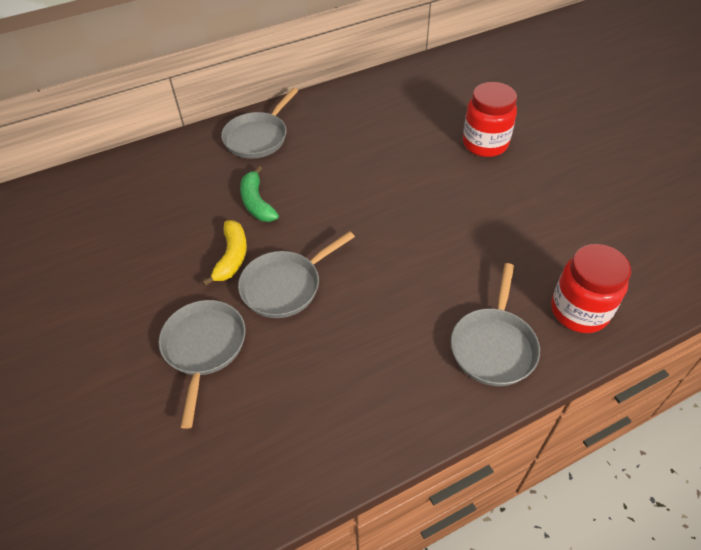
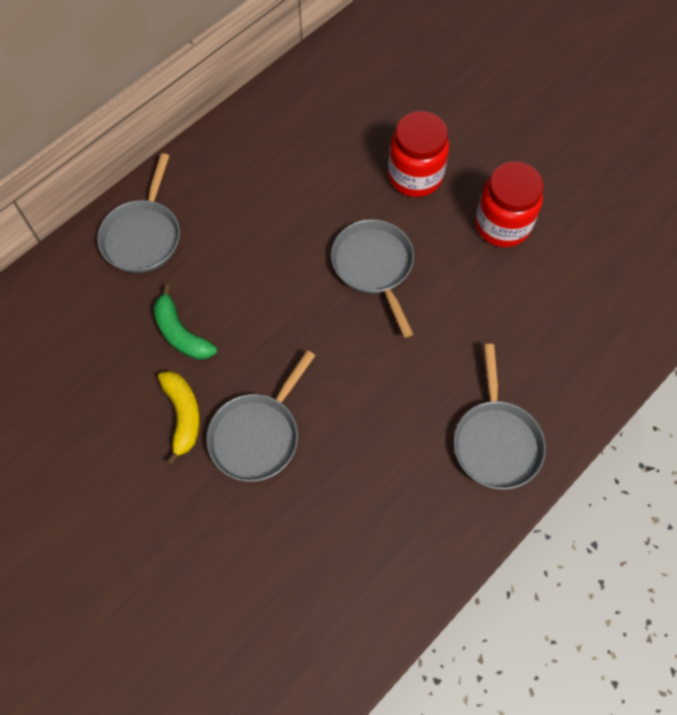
camera: 20 degrees left, 15 degrees up
grey pan [159,300,245,429] -> grey pan moved to [331,219,414,338]
red jar [551,244,631,333] -> red jar moved to [475,161,544,247]

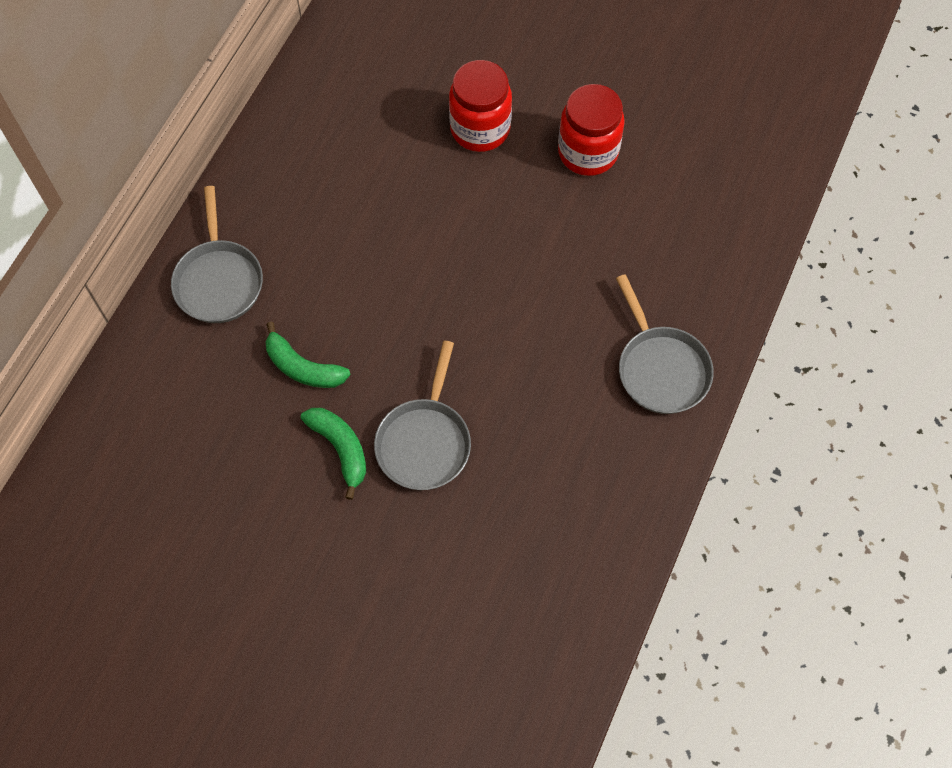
camera: 20 degrees left, 0 degrees up
yellow banana [158,371,200,465] -> green banana [301,408,366,500]
grey pan [331,219,414,338] -> none

